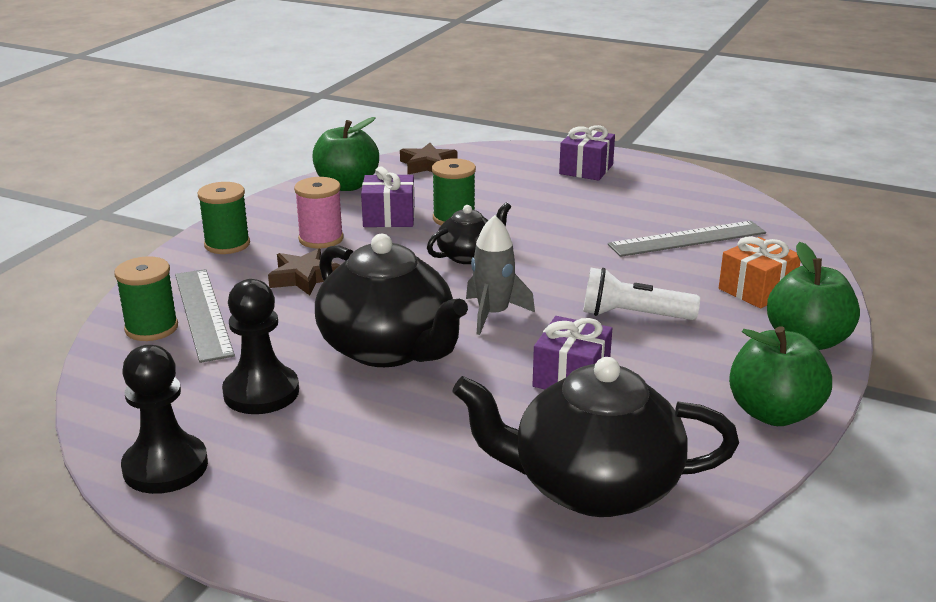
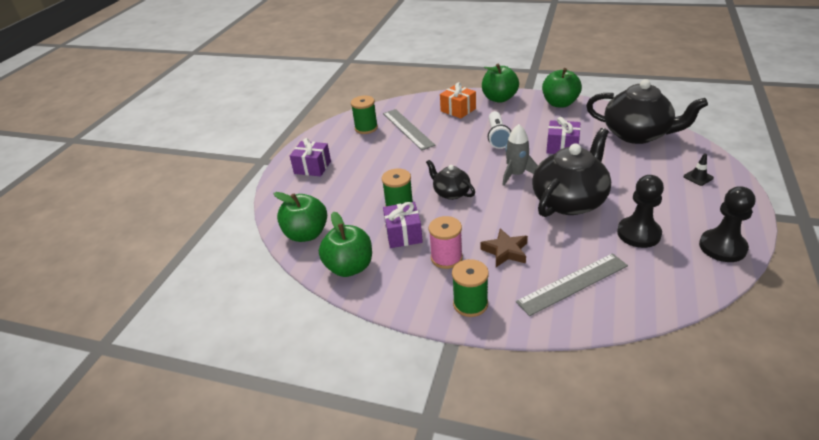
camera: 95 degrees left, 10 degrees up
green spool [114,256,178,341] -> green spool moved to [351,96,378,134]
brown star [400,143,458,174] -> green apple [273,192,327,242]
black teapot [452,357,739,517] -> black teapot turned 60 degrees counterclockwise [586,79,708,144]
none -> black traffic cone [684,154,714,186]

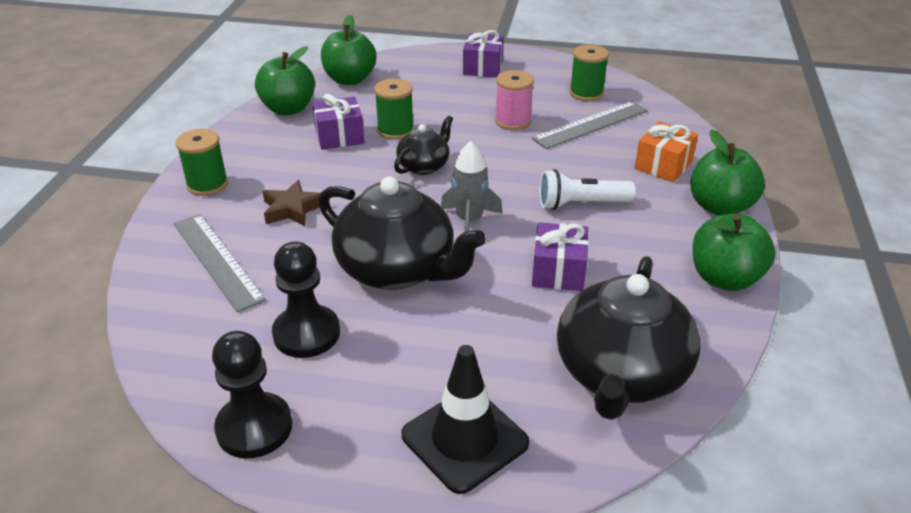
camera: 80 degrees right, 0 degrees up
pink spool [429,216,463,269] -> pink spool moved to [495,70,534,130]
black traffic cone [684,154,714,186] -> black traffic cone [401,345,529,494], size x2.25

